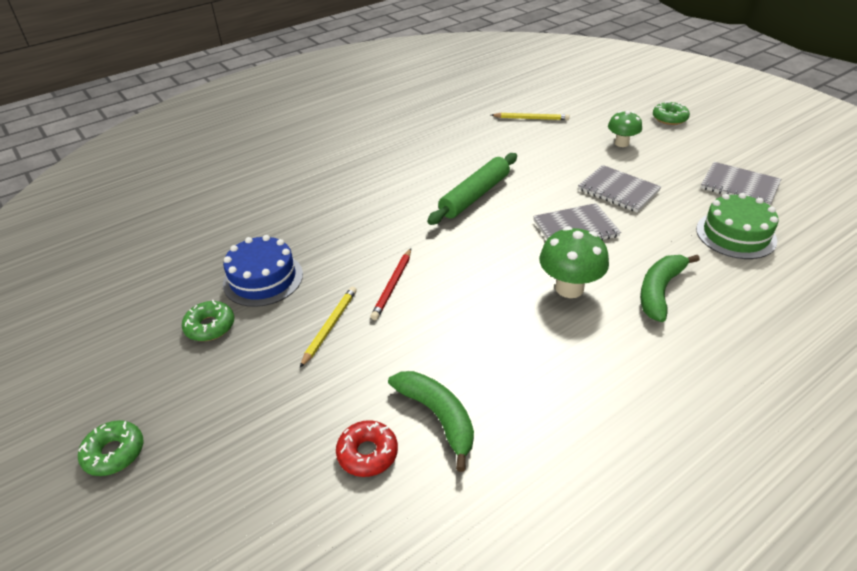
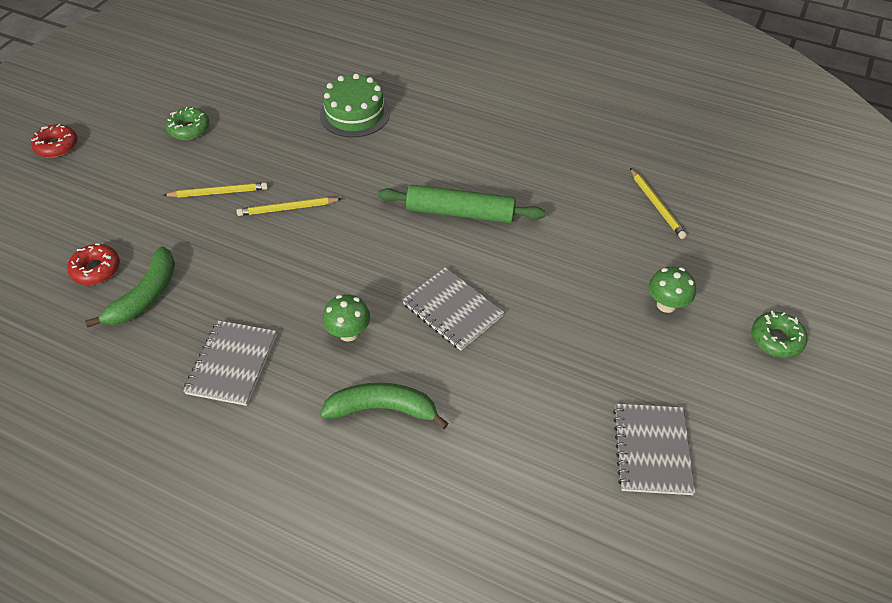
camera: 60 degrees right, 10 degrees up
green donut [78,420,143,476] -> red donut [31,124,78,158]
blue cake [223,235,303,307] -> none
red pencil [370,249,411,320] -> yellow pencil [237,197,342,216]
green mushroom [539,226,609,298] -> green mushroom [322,294,370,341], size x0.66
grey notebook [578,165,661,213] -> grey notebook moved to [183,320,277,406]
green cake [696,193,779,259] -> green cake moved to [320,73,390,137]

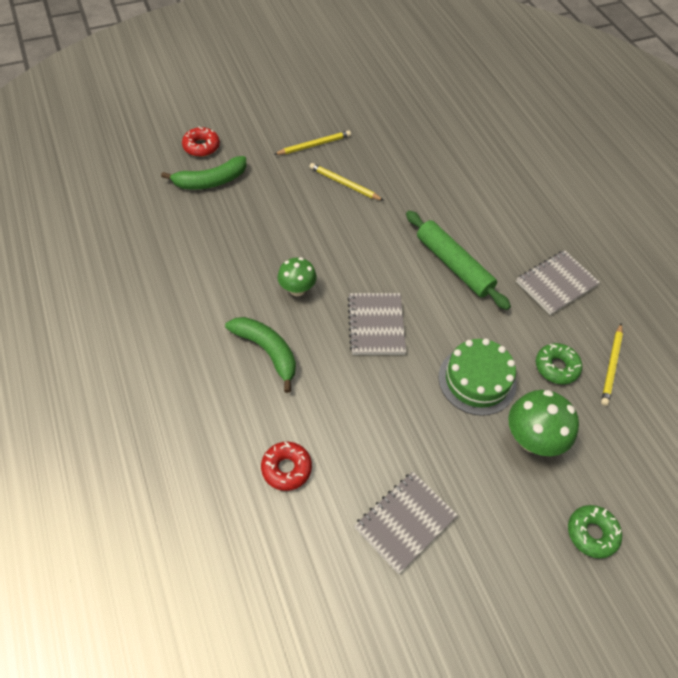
camera: 40 degrees right, 5 degrees up
red donut [31,124,78,158] -> red donut moved to [261,442,312,491]
yellow pencil [163,182,268,198] -> yellow pencil turned 60 degrees counterclockwise [274,131,351,155]
green donut [166,107,209,140] -> green donut moved to [536,343,582,385]
grey notebook [183,320,277,406] -> grey notebook moved to [516,250,600,315]
green cake [320,73,390,137] -> green cake moved to [438,338,516,416]
green mushroom [649,266,696,313] -> green mushroom [508,390,579,456], size x1.53

